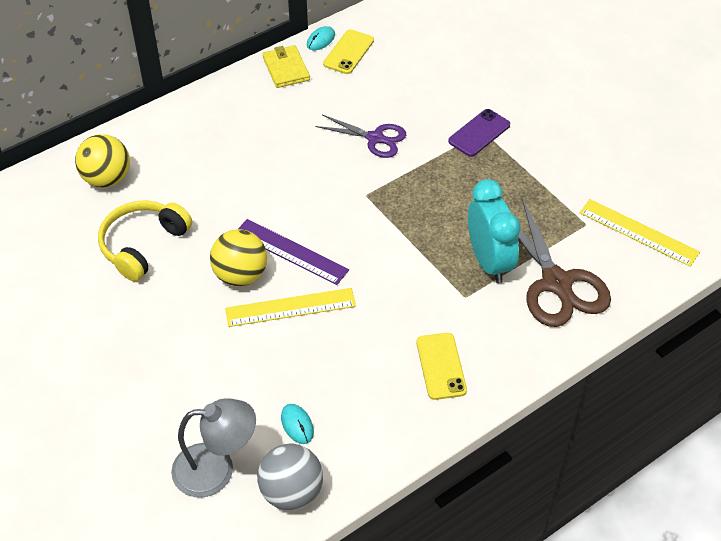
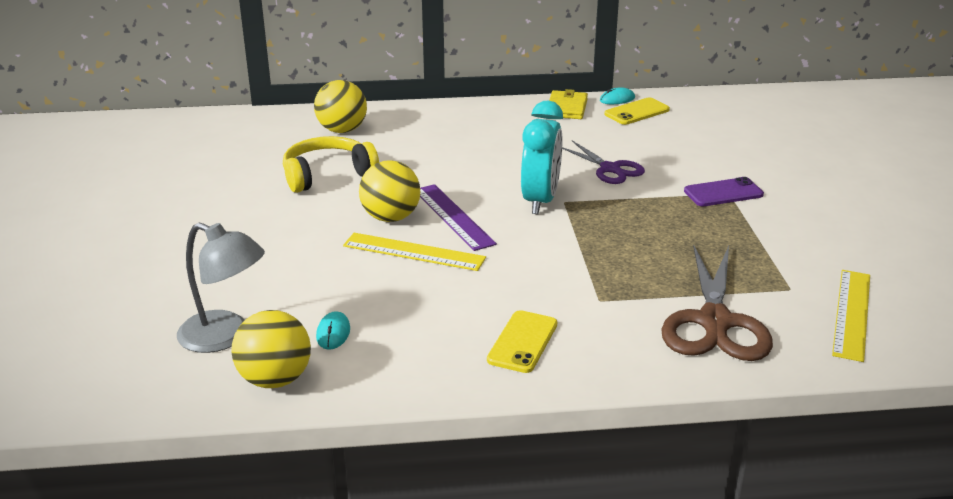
camera: 30 degrees right, 20 degrees down
grey ball [257,444,323,510] -> yellow ball [231,310,311,388]
turquoise clock [468,179,520,283] -> turquoise clock moved to [521,101,563,214]
yellow ruler [579,199,700,267] -> yellow ruler turned 45 degrees clockwise [832,270,870,362]

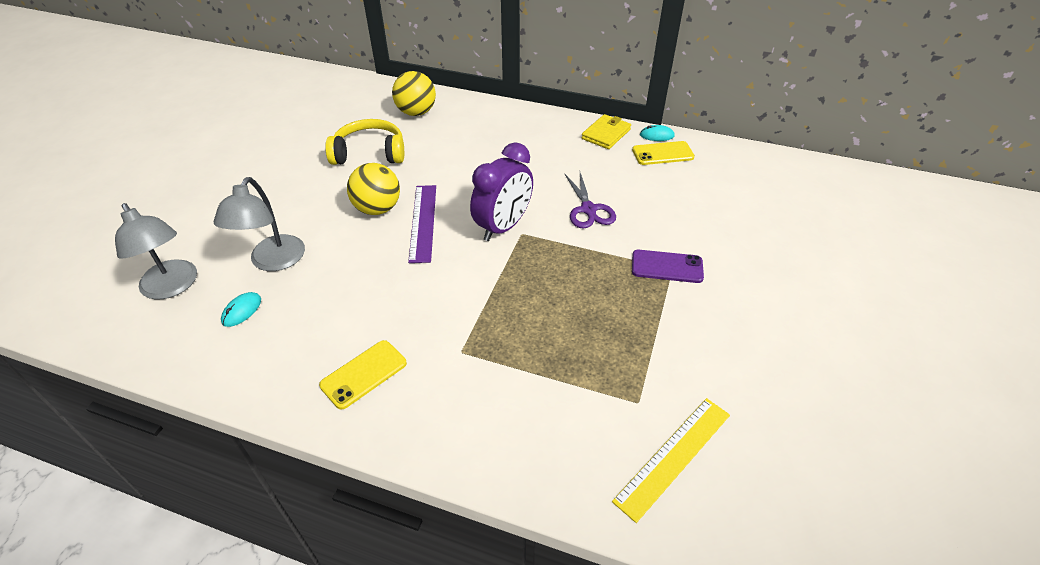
camera: 25 degrees right, 15 degrees up
yellow ball [231,310,311,388] -> none
yellow ruler [343,233,486,271] -> none
turquoise clock [521,101,563,214] -> purple clock [470,142,533,241]
brown scissors [661,244,773,361] -> none
none -> grey lamp [214,177,305,271]

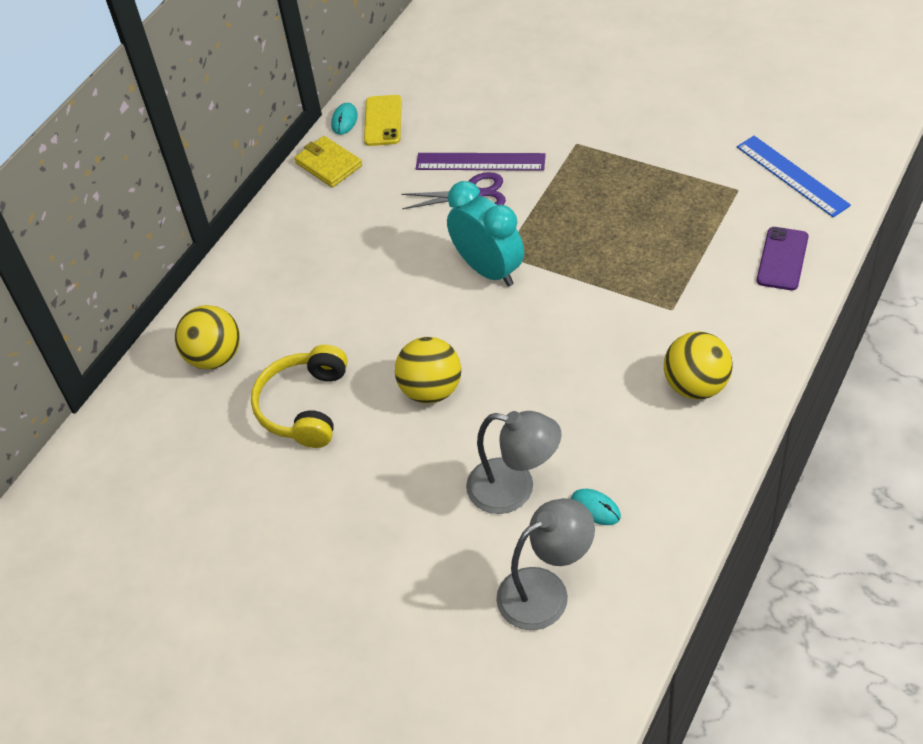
camera: 75 degrees left, 5 degrees up
yellow phone [319,340,407,410] -> yellow ball [664,331,732,400]
purple ruler [408,185,436,263] -> purple ruler moved to [416,153,546,171]
purple clock [470,142,533,241] -> turquoise clock [447,181,524,287]
yellow ruler [612,398,730,523] -> blue ruler [737,136,851,217]
purple phone [632,250,704,283] -> purple phone moved to [757,227,808,290]

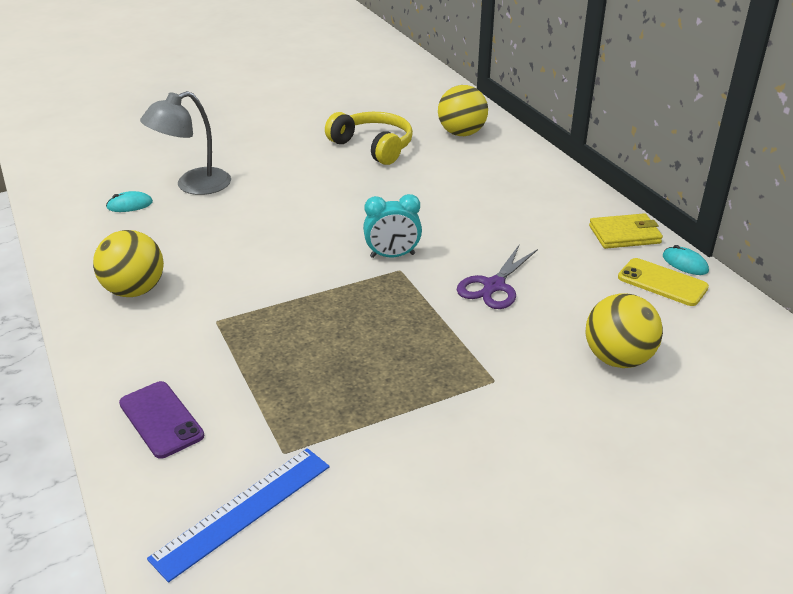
camera: 120 degrees right, 15 degrees down
yellow ball [395,337,461,404] -> yellow ball moved to [586,293,663,368]
purple ruler [416,153,546,171] -> none
turquoise clock [447,181,524,287] -> turquoise clock [363,194,422,258], size x0.66
grey lamp [496,498,595,630] -> none
blue ruler [737,136,851,217] -> blue ruler turned 45 degrees counterclockwise [147,448,330,583]

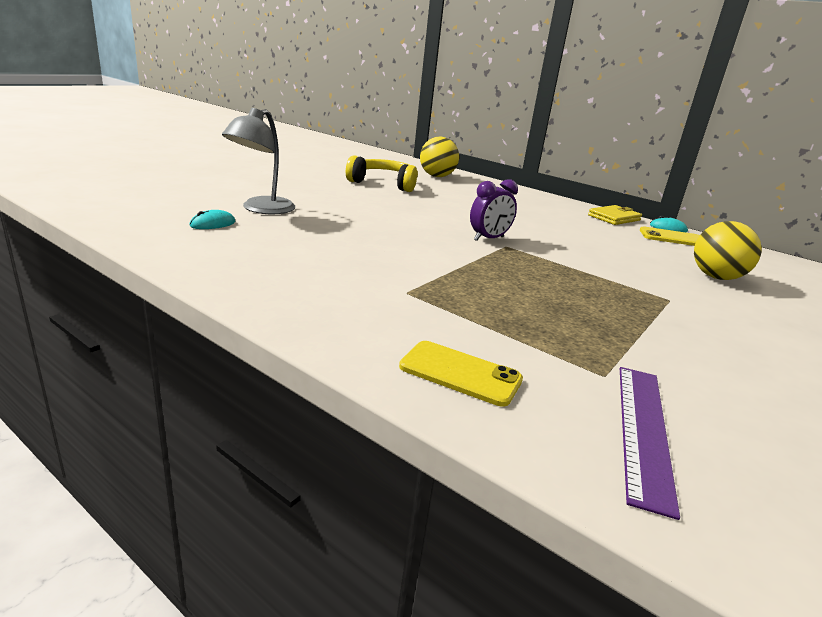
camera: 30 degrees left, 10 degrees down
yellow ball [93,230,164,297] -> none
purple phone [119,381,204,459] -> yellow phone [399,341,523,407]
blue ruler [147,448,330,583] -> purple ruler [620,367,680,520]
turquoise clock [363,194,422,258] -> purple clock [470,179,518,241]
purple scissors [457,245,538,309] -> none

